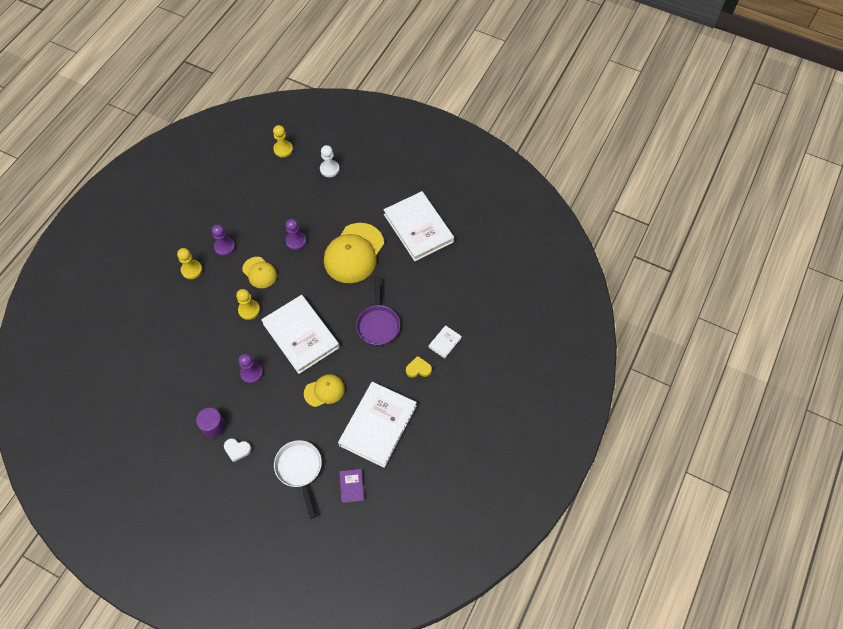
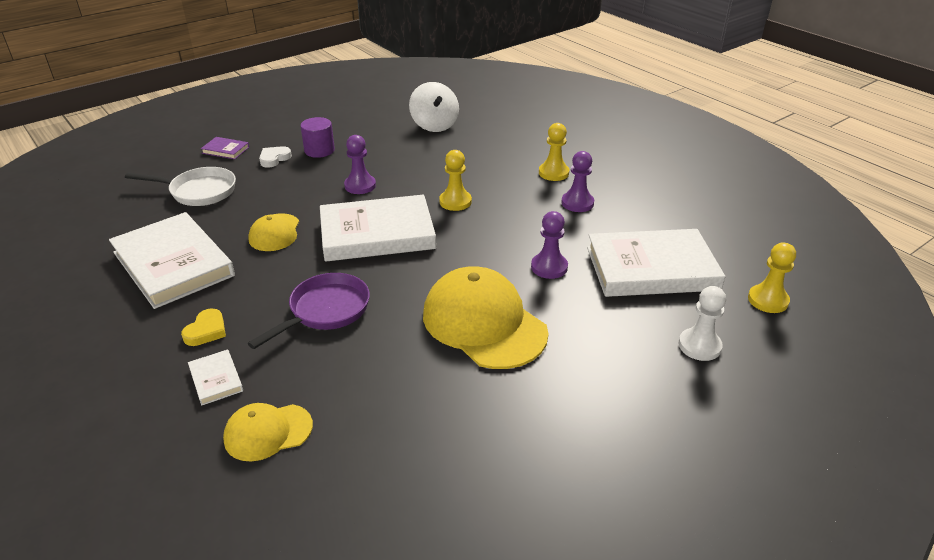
camera: 115 degrees right, 25 degrees down
yellow cap [242,257,277,288] -> yellow cap moved to [223,403,313,462]
purple book [339,469,364,503] -> purple book moved to [201,137,249,159]
purple pan [356,276,400,346] -> purple pan turned 105 degrees clockwise [247,273,370,349]
white book [383,191,454,261] -> white book moved to [587,229,725,297]
none -> white spinning top [409,82,459,132]

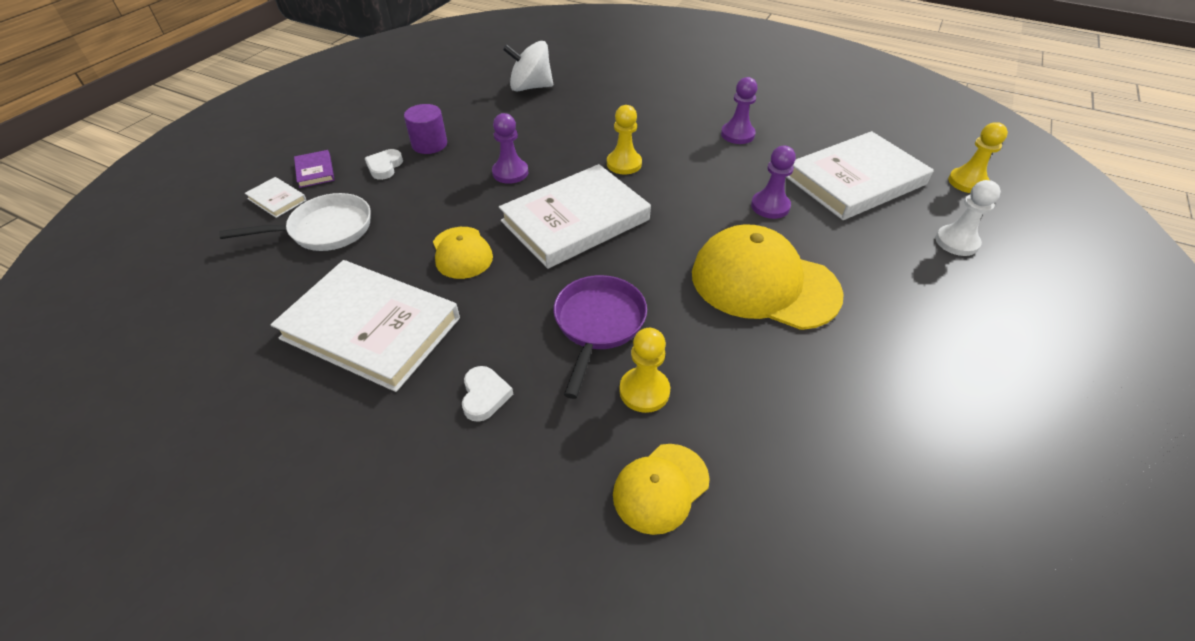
camera: 25 degrees left, 10 degrees up
yellow heart [181,308,226,346] -> white heart [462,366,513,422]
white book [188,349,243,405] -> white book moved to [245,177,307,218]
purple book [201,137,249,159] -> purple book turned 75 degrees clockwise [294,150,335,188]
white spinning top [409,82,459,132] -> white spinning top turned 135 degrees clockwise [503,41,553,91]
yellow pawn [539,123,569,181] -> yellow pawn moved to [619,328,670,413]

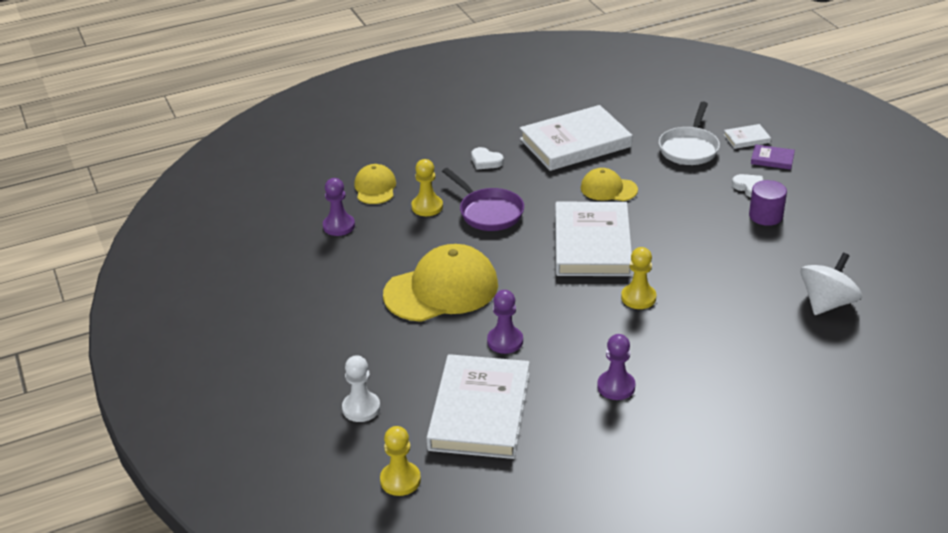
camera: 130 degrees right, 10 degrees down
purple pawn [492,113,528,184] -> purple pawn moved to [323,178,355,236]

